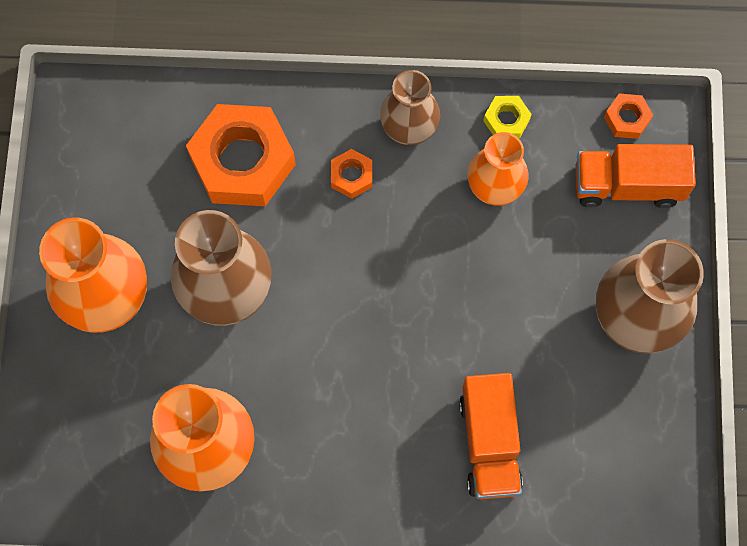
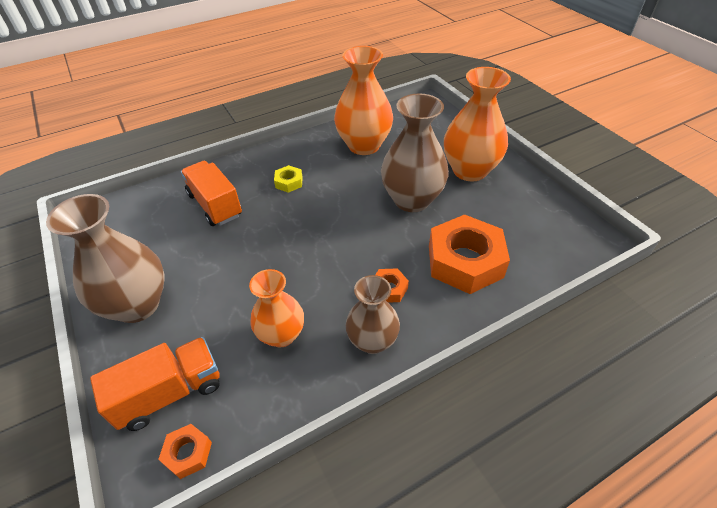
camera: 150 degrees right, 25 degrees down
yellow nut [483,96,532,139] -> yellow nut moved to [274,165,303,193]

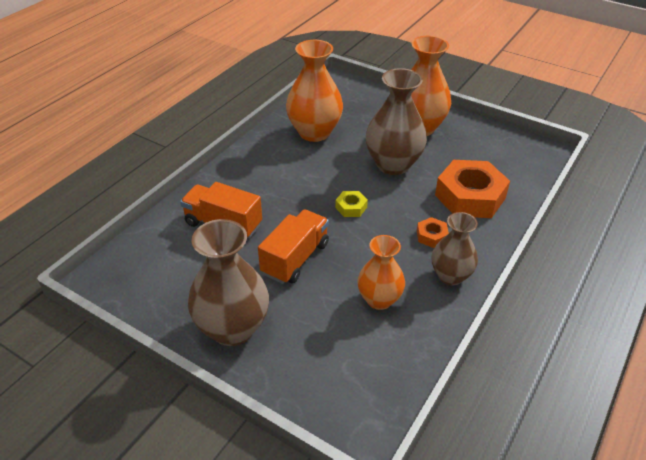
camera: 30 degrees left, 5 degrees down
orange truck [90,337,220,431] -> orange truck moved to [258,209,329,284]
orange nut [158,424,212,479] -> none
yellow nut [274,165,303,193] -> yellow nut moved to [335,191,368,217]

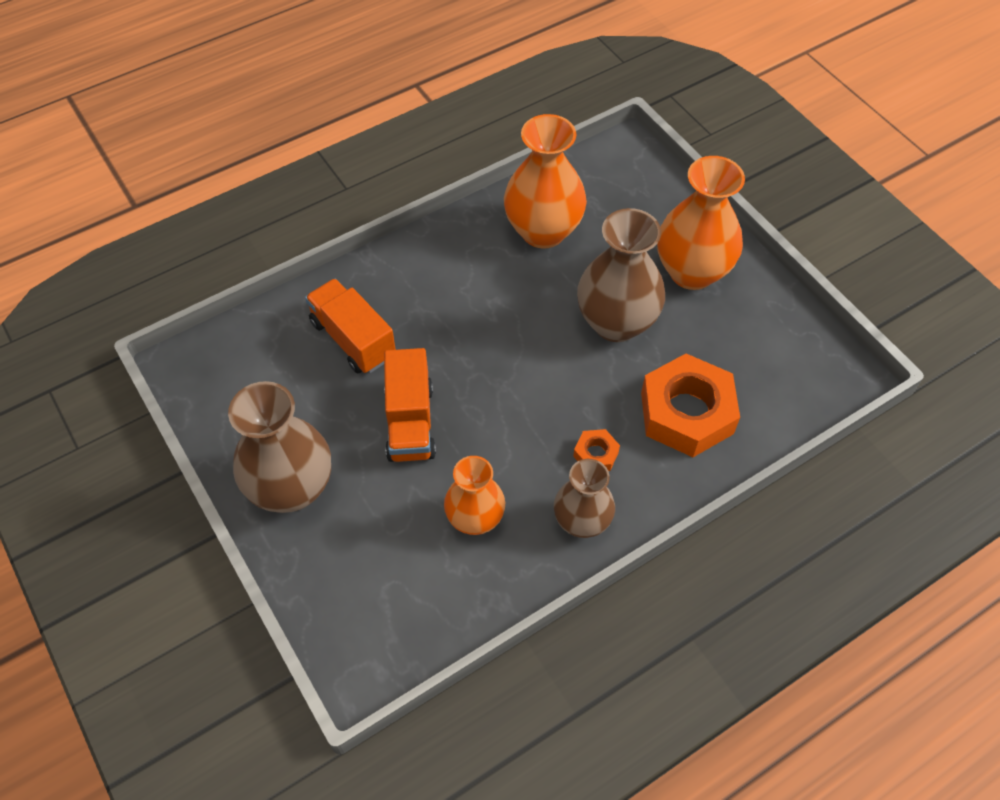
camera: 25 degrees right, 15 degrees up
orange truck [258,209,329,284] -> orange truck turned 120 degrees clockwise [384,348,436,462]
yellow nut [335,191,368,217] -> none

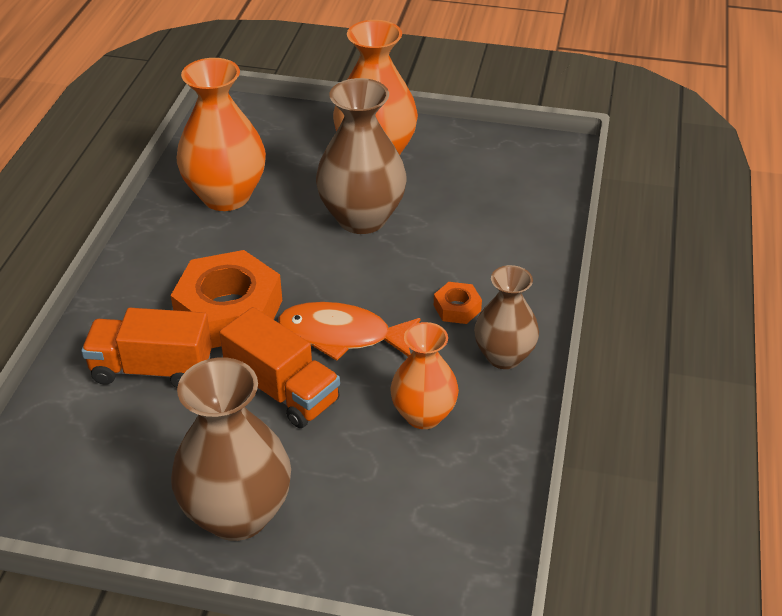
camera: 45 degrees left, 15 degrees down
orange nut [641,354,740,457] -> orange nut moved to [171,250,282,348]
none -> orange fish [278,302,421,361]

